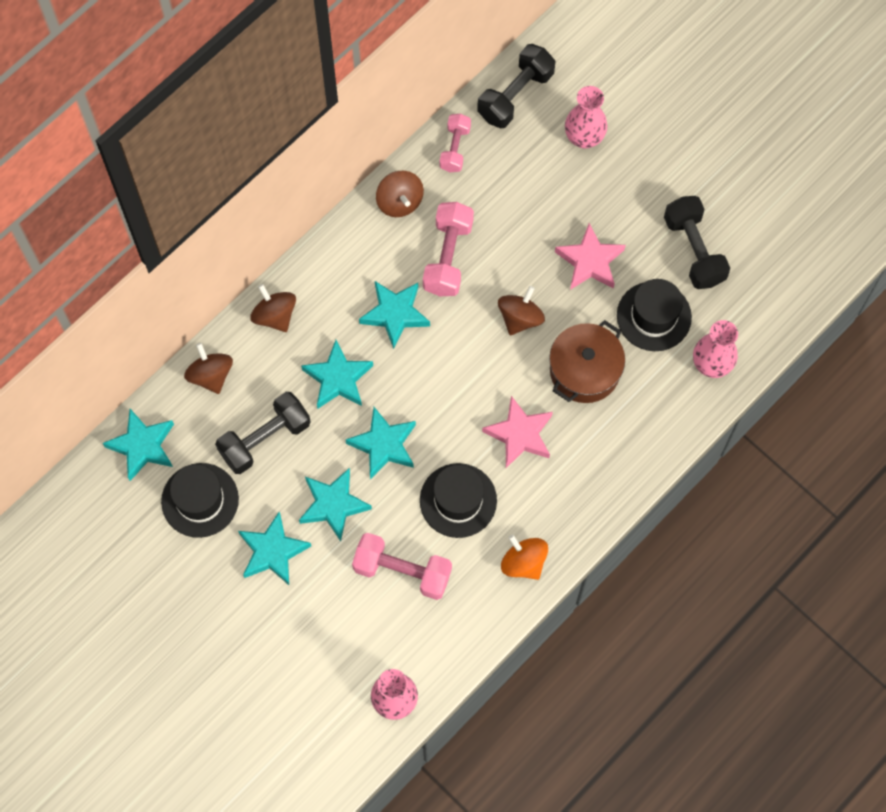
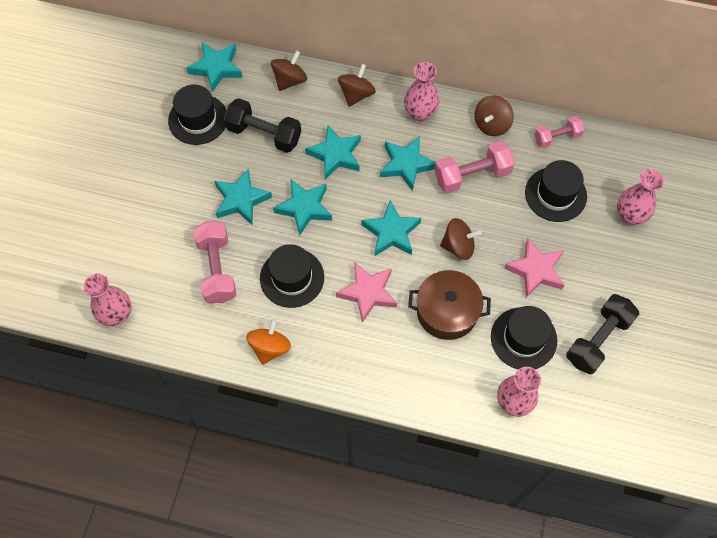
camera: 60 degrees right, 5 degrees down
turquoise star [238,512,311,585] -> turquoise star moved to [362,200,421,256]
black dumbbell [477,44,556,129] -> none
none -> pink vase [404,62,439,122]
none -> black hat [525,160,587,222]

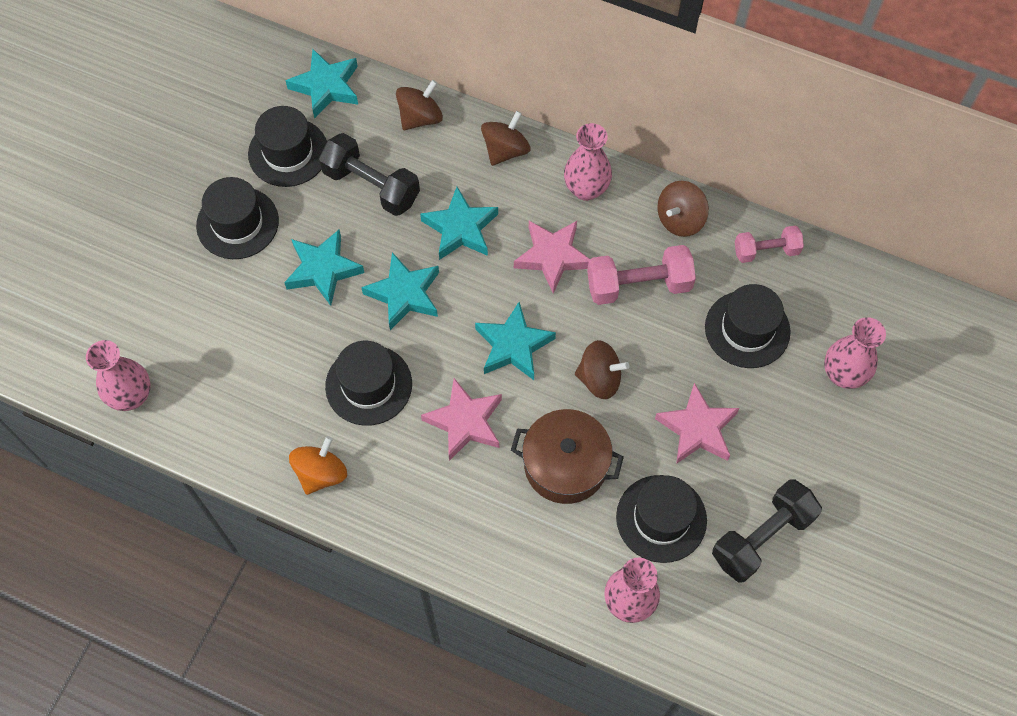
camera: 10 degrees right, 0 degrees up
pink dumbbell [193,221,236,303] -> none
turquoise star [380,136,436,191] -> pink star [514,221,591,294]
none -> black hat [196,177,279,259]

